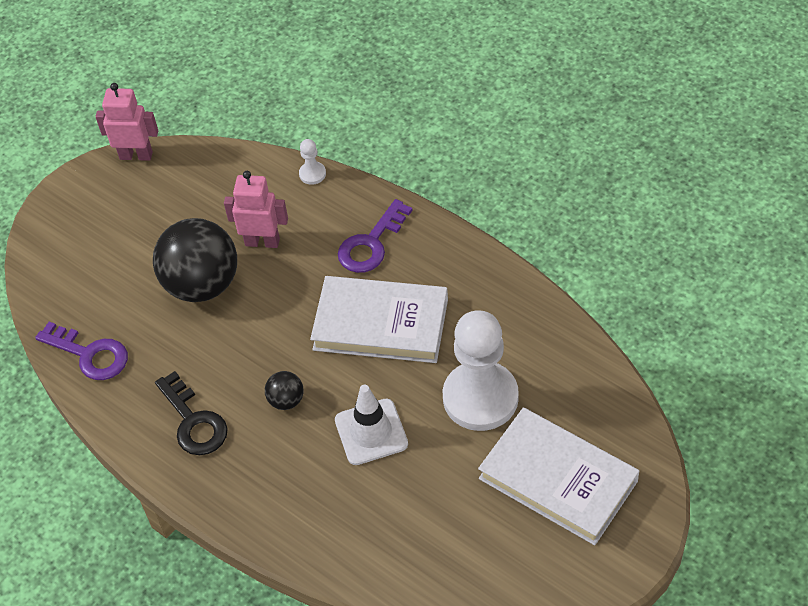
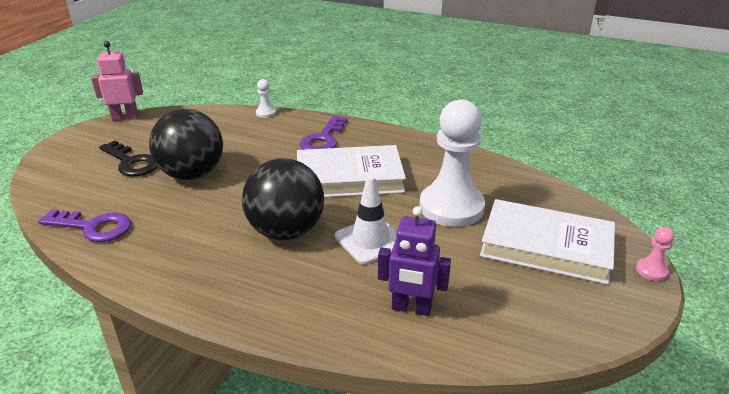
camera: 20 degrees left, 20 degrees down
black key [155,371,228,455] -> black key moved to [99,140,157,177]
pink robot [224,171,288,248] -> none
black ball [265,371,304,410] -> black ball [242,158,324,240], size x2.26
none -> purple robot [378,206,451,316]
none -> pink pawn [636,227,674,281]

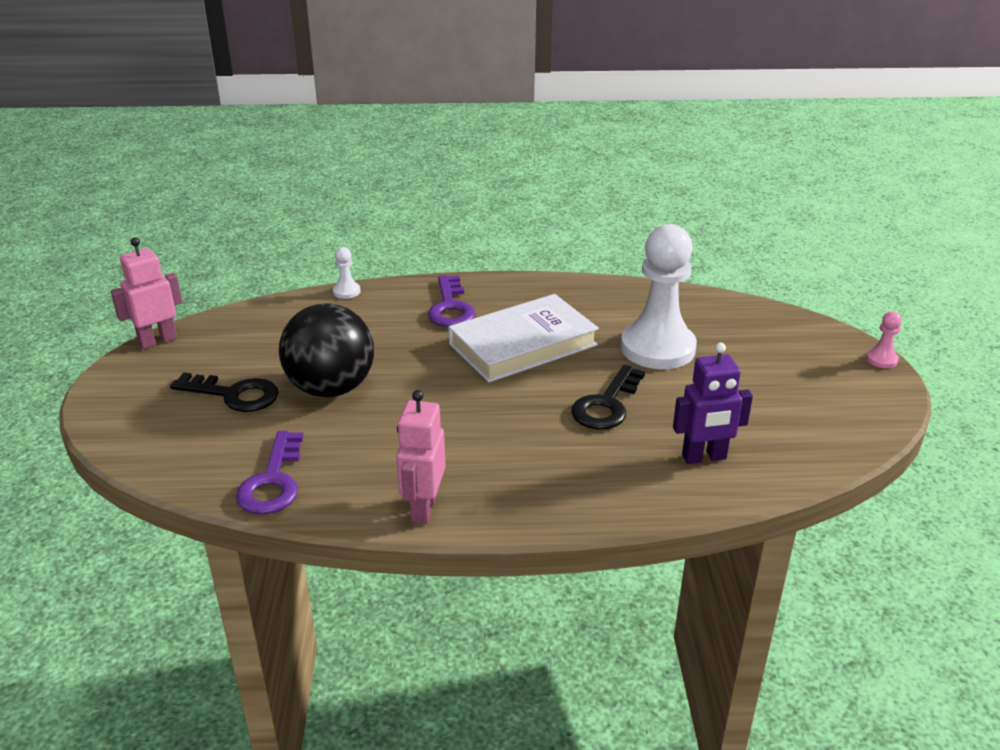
camera: 25 degrees left, 0 degrees up
purple key [38,209,131,242] -> purple key turned 105 degrees clockwise [236,431,304,515]
black ball [242,158,324,240] -> none
white traffic cone [335,175,397,264] -> black key [571,365,645,430]
white book [480,199,615,285] -> none
none -> pink robot [396,390,446,524]

